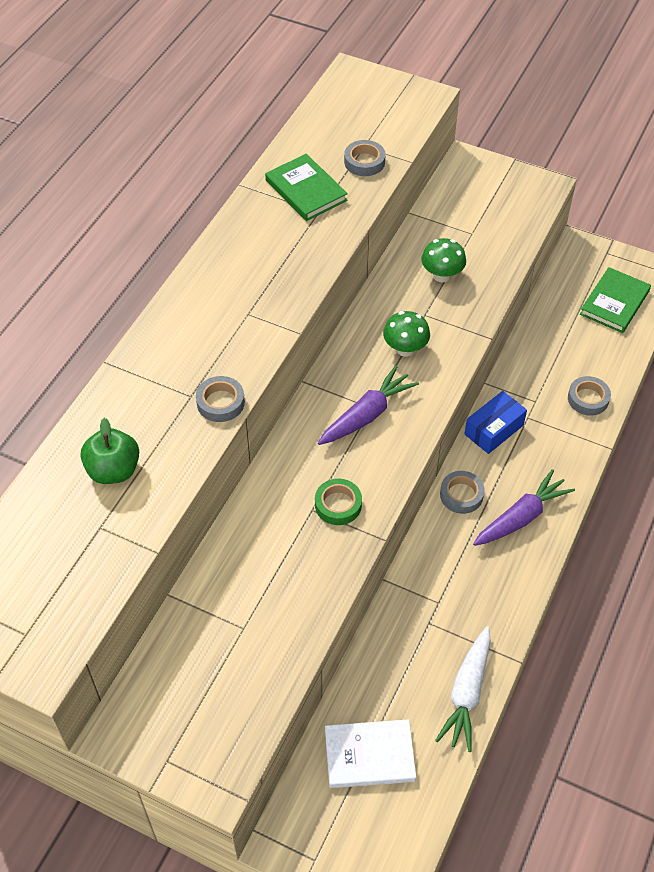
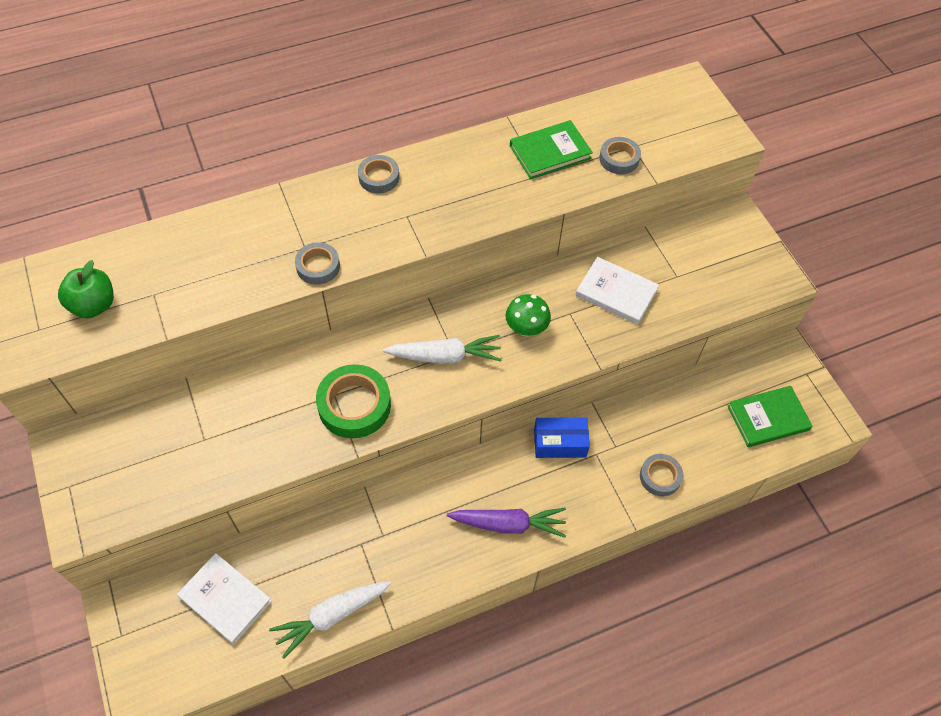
camera: 40 degrees right, 5 degrees up
green apple [81,418,139,484] -> green apple moved to [58,260,114,318]
green book [265,154,348,221] -> green book turned 60 degrees clockwise [510,120,593,179]
green tape [315,479,362,525] -> green tape [316,364,391,438], size x1.68
purple carrot [318,366,419,445] -> white carrot [383,335,502,364]
green mushroom [421,238,466,283] -> white book [576,257,659,325]
grey tape [440,471,485,514] -> grey tape moved to [358,155,399,193]

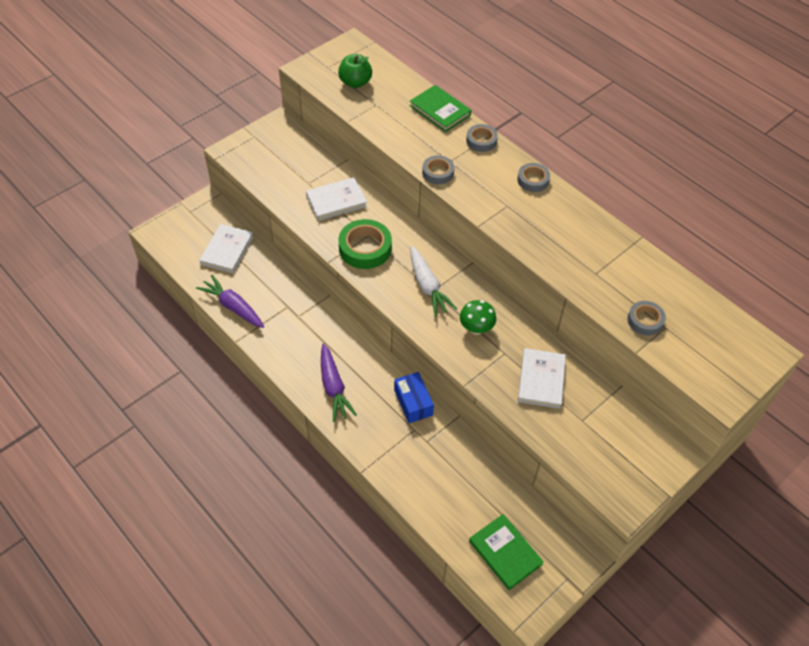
camera: 70 degrees right, 5 degrees down
white carrot [269,581,391,659] -> purple carrot [196,275,264,328]
green book [510,120,593,179] -> green book moved to [410,85,471,132]
grey tape [640,454,683,496] -> grey tape moved to [466,124,498,152]
none -> white book [306,177,367,221]

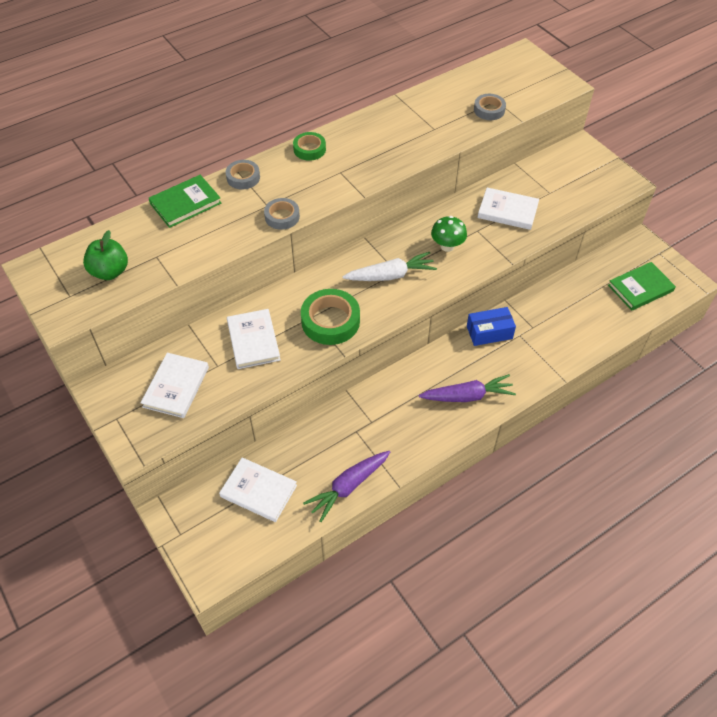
camera: 80 degrees left, 0 degrees up
grey tape [517,163,550,192] -> green tape [293,132,326,161]
none -> white book [141,353,209,418]

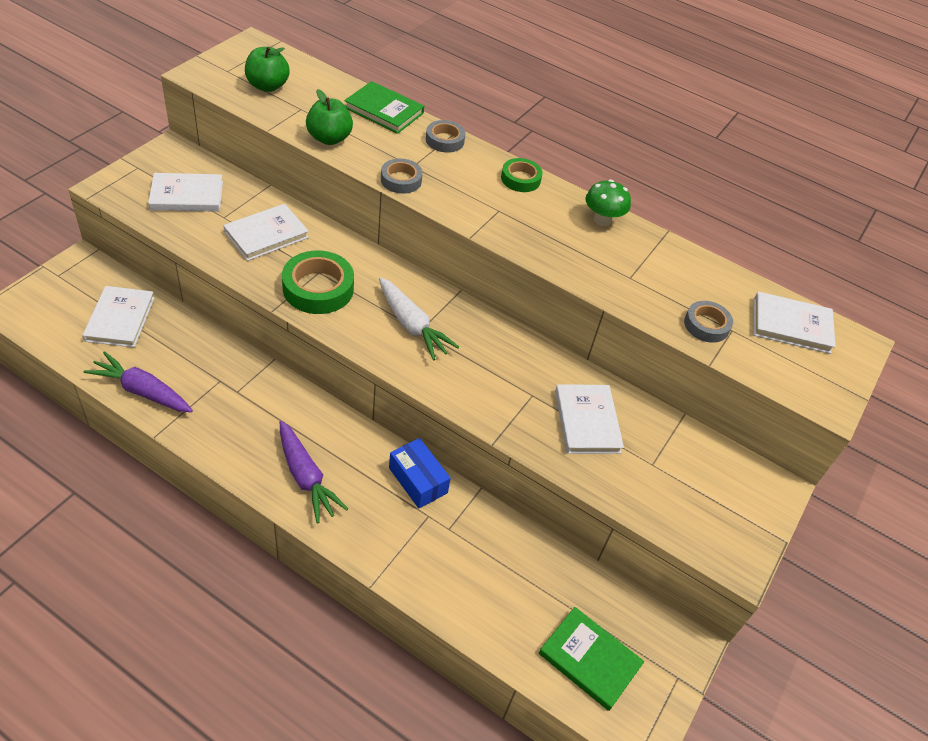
camera: 60 degrees right, 5 degrees down
green mushroom [431,216,467,252] -> green mushroom moved to [585,179,631,226]
none -> green apple [306,89,353,145]
none -> white book [754,291,836,354]

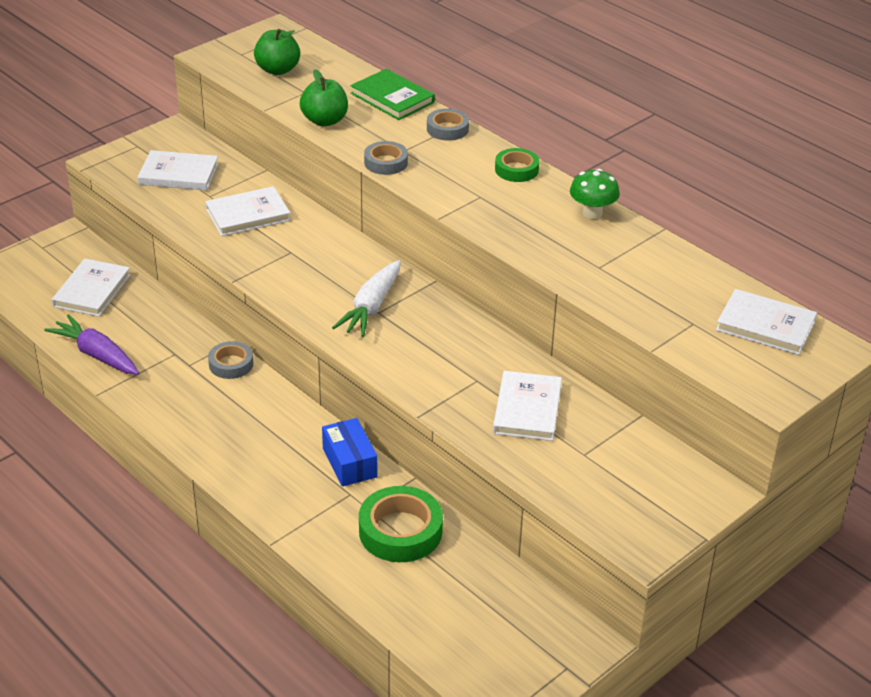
camera: 20 degrees right, 10 degrees down
purple carrot [280,421,348,523] -> none
green tape [282,250,354,314] -> green tape moved to [359,486,443,562]
white carrot [379,277,459,361] -> white carrot turned 45 degrees clockwise [332,260,401,337]
green book [539,607,644,711] -> none
grey tape [684,301,733,343] -> grey tape moved to [208,341,253,379]

